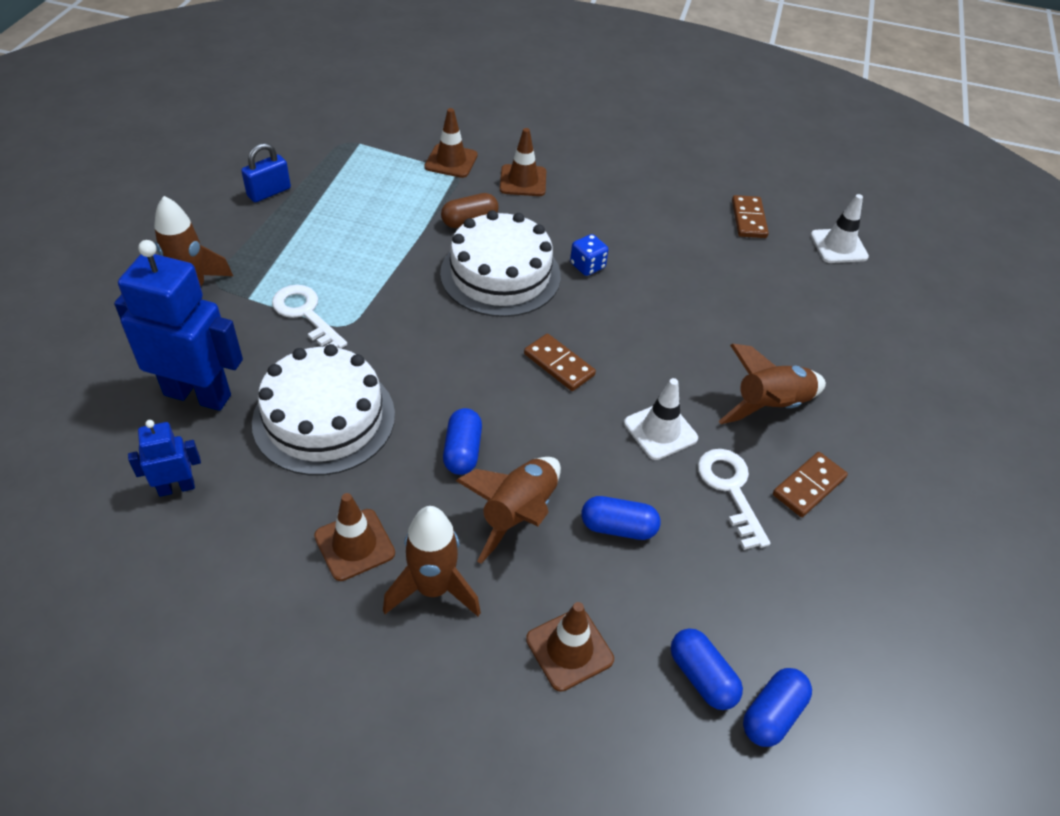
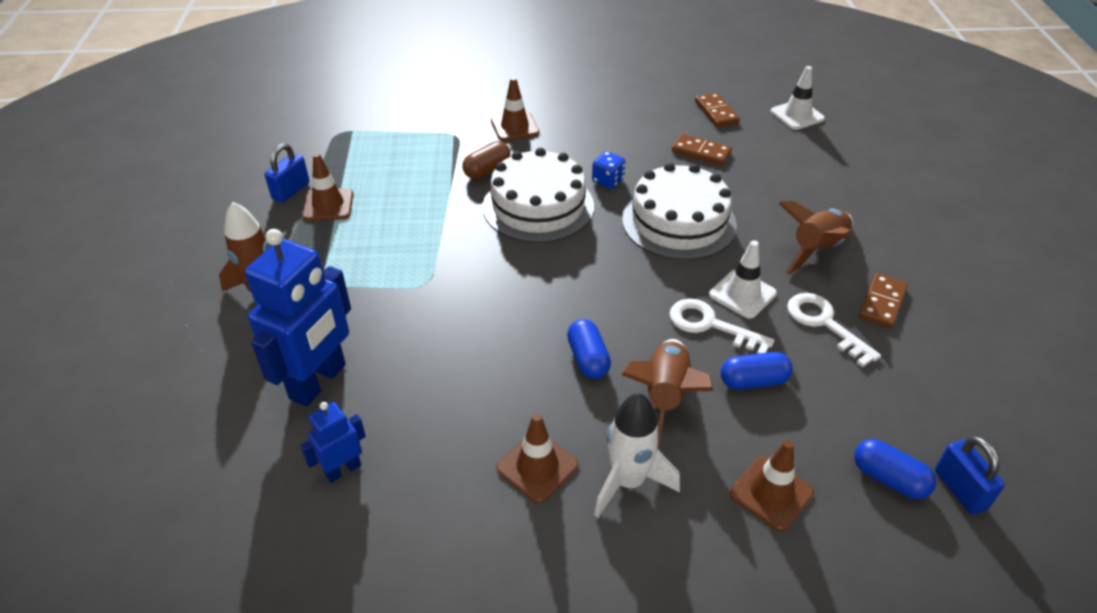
camera: 15 degrees left, 5 degrees down
blue robot [114,240,243,411] -> blue robot turned 120 degrees clockwise [245,229,351,407]
white cake [252,344,395,475] -> white cake moved to [622,163,737,260]
white key [272,285,347,348] -> white key moved to [669,299,774,354]
brown rocket [383,506,481,616] -> white rocket [594,393,680,518]
brown traffic cone [424,108,478,178] -> brown traffic cone moved to [302,153,353,221]
brown domino [524,334,596,391] -> brown domino moved to [672,134,732,165]
blue capsule [743,668,812,747] -> blue padlock [935,436,1005,515]

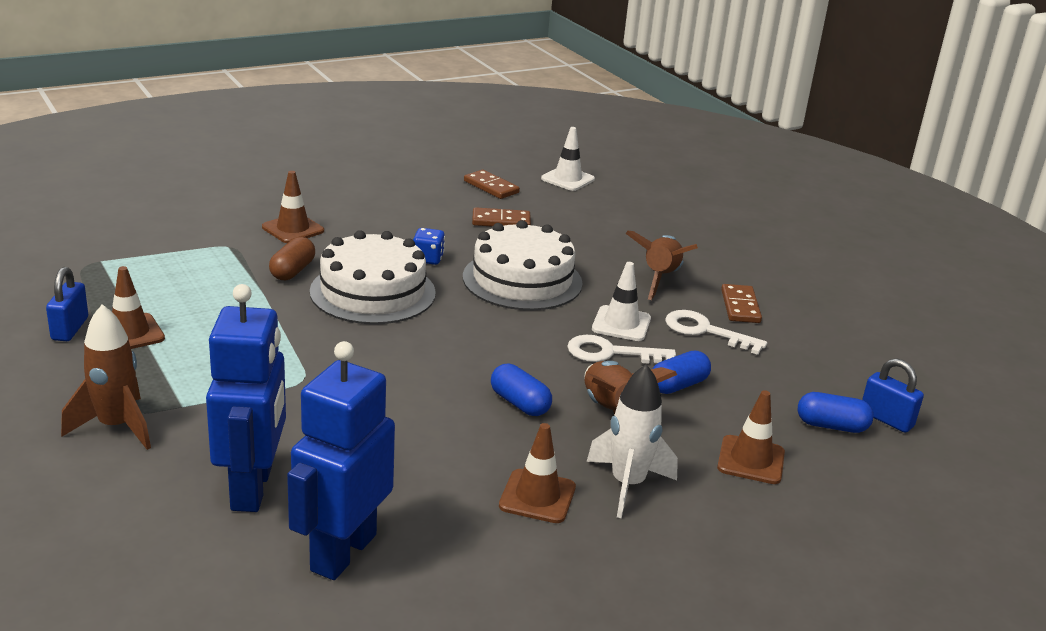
camera: 30 degrees left, 15 degrees down
blue robot [300,402,366,483] -> blue robot [287,341,395,580], size x2.01

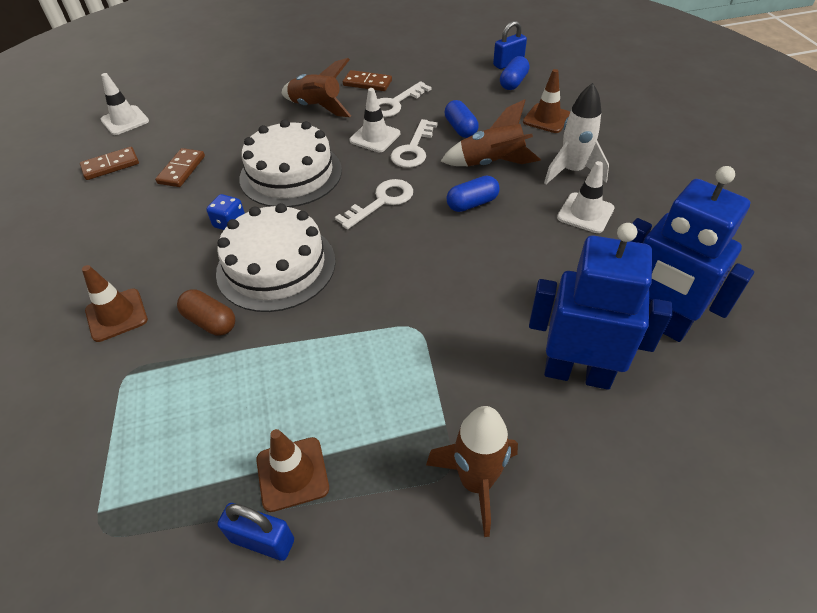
camera: 70 degrees left, 20 degrees up
brown traffic cone [499,423,576,523] -> white traffic cone [557,161,614,233]
none -> white key [335,179,413,229]

